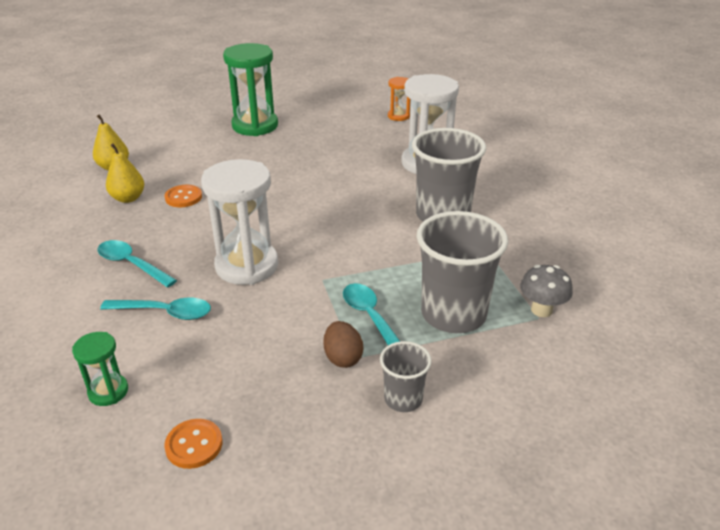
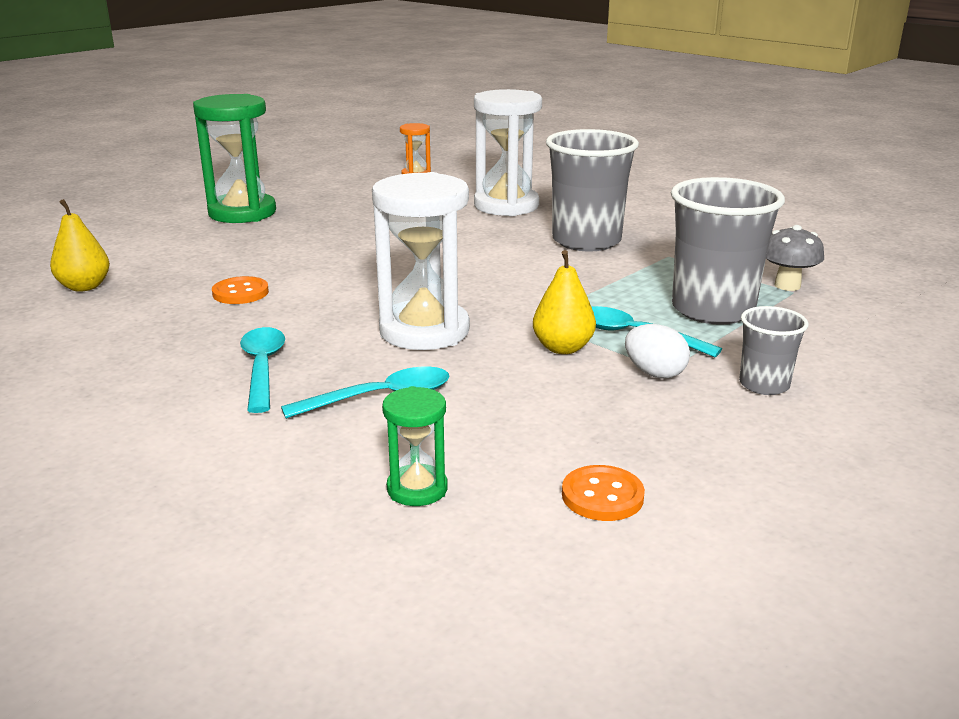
camera: 30 degrees left, 10 degrees down
turquoise spoon [97,240,177,287] -> turquoise spoon turned 75 degrees clockwise [240,327,285,413]
yellow pear [106,143,144,203] -> yellow pear moved to [533,250,596,354]
brown egg [323,321,363,368] -> white egg [625,324,690,379]

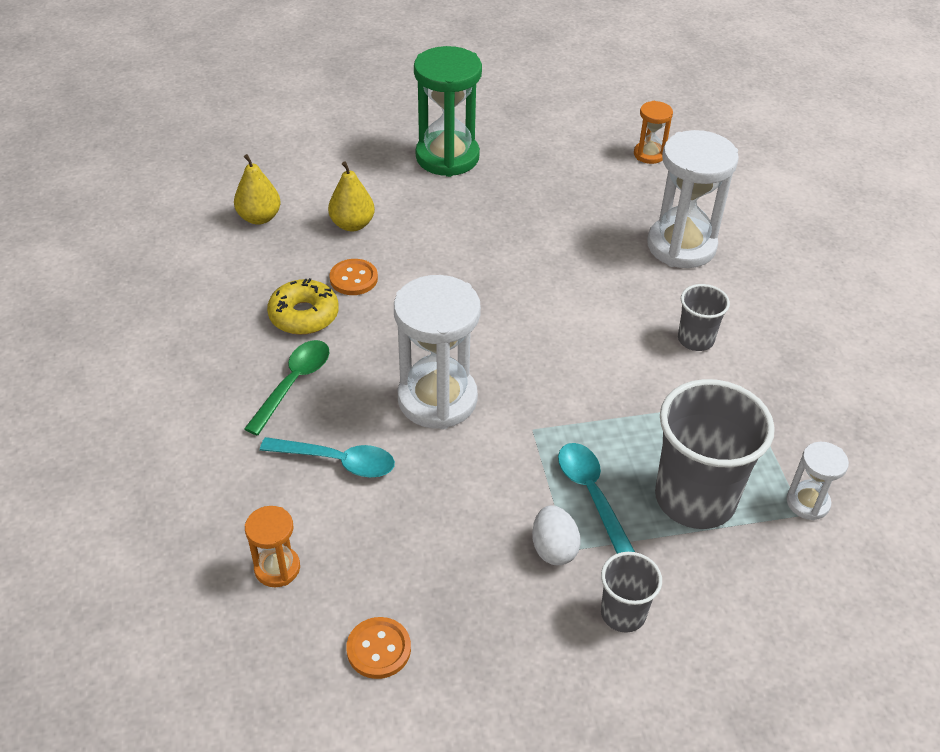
camera: 35 degrees right, 20 degrees up
turquoise spoon [240,327,285,413] -> green spoon [244,340,329,436]
green hourglass [382,386,448,506] -> orange hourglass [245,506,300,587]
yellow pear [533,250,596,354] -> yellow pear moved to [328,161,375,231]
grey cup [546,129,639,251] -> grey cup [678,284,730,351], size x0.51
grey mushroom [766,225,824,291] -> white hourglass [787,442,849,520]
none -> yellow donut [267,278,339,335]

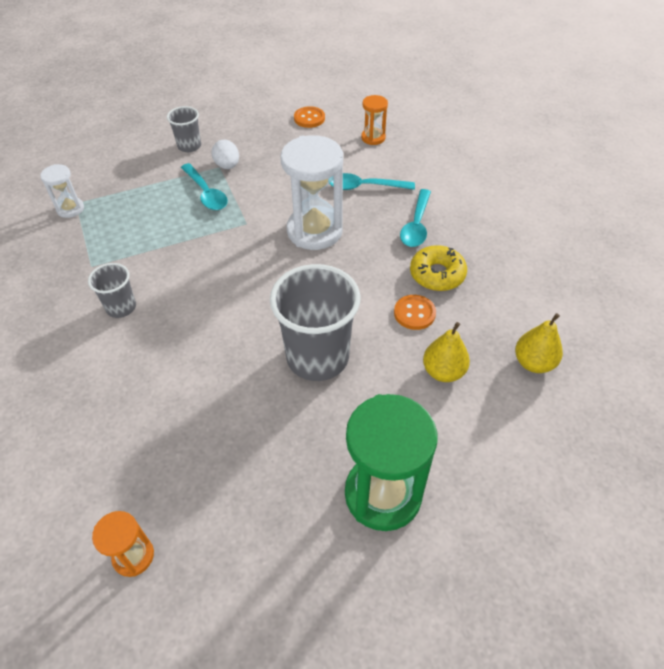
camera: 170 degrees right, 5 degrees up
green spoon [244,340,329,436] -> turquoise spoon [400,189,431,247]
white hourglass [647,130,739,268] -> none
grey cup [655,379,775,529] -> grey cup moved to [270,264,360,381]

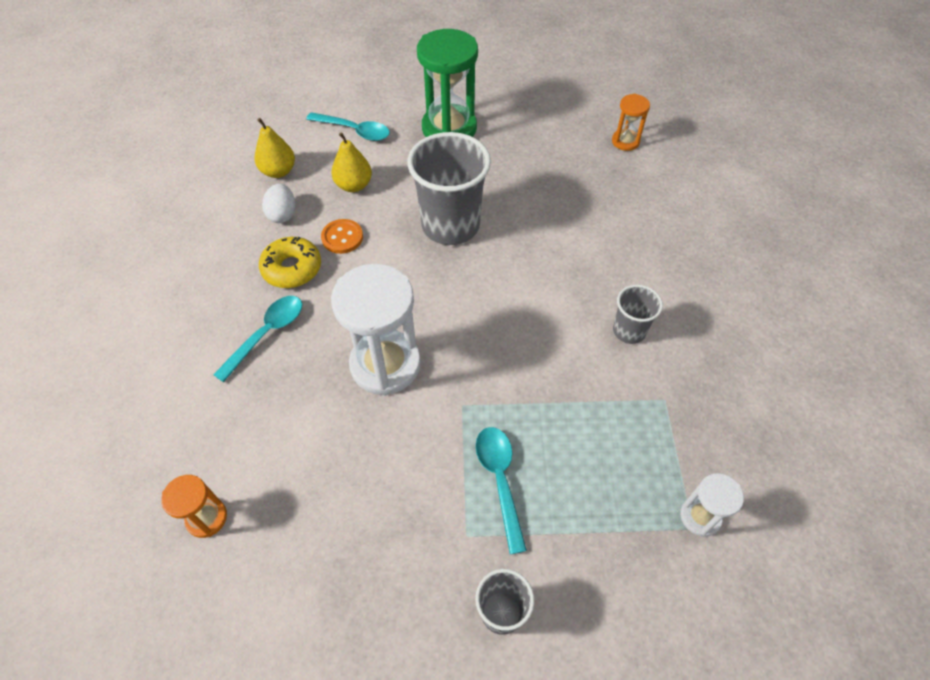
camera: 160 degrees left, 5 degrees up
white egg [212,140,239,169] -> white egg moved to [262,183,295,223]
orange button [294,106,325,128] -> none
turquoise spoon [330,173,415,190] -> turquoise spoon moved to [306,112,390,141]

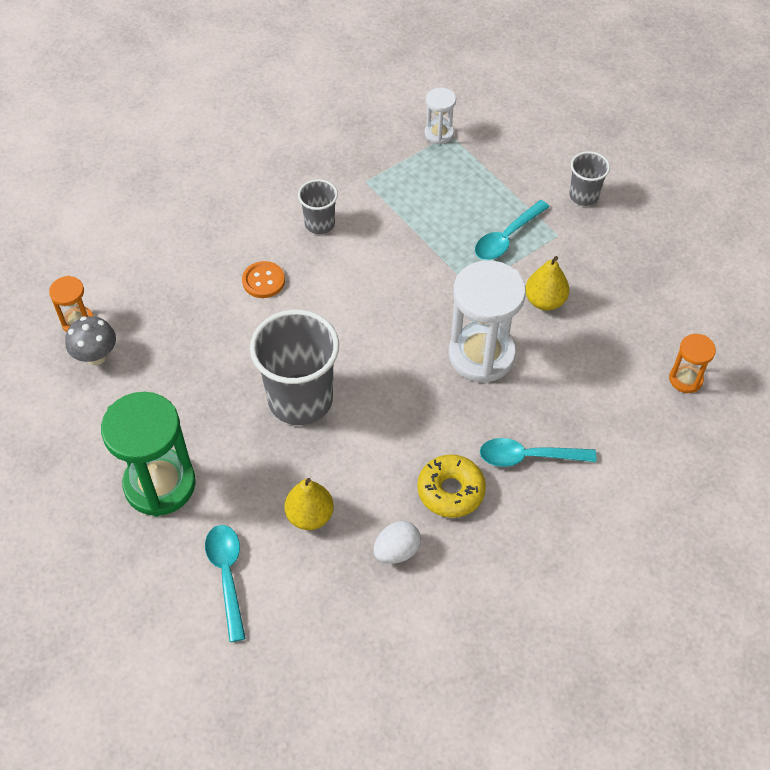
camera: 125 degrees left, 0 degrees up
yellow pear [254,118,295,178] -> yellow pear moved to [526,256,569,310]
orange button [321,219,363,254] -> orange button moved to [242,261,285,298]
none -> grey mushroom [65,316,116,365]

